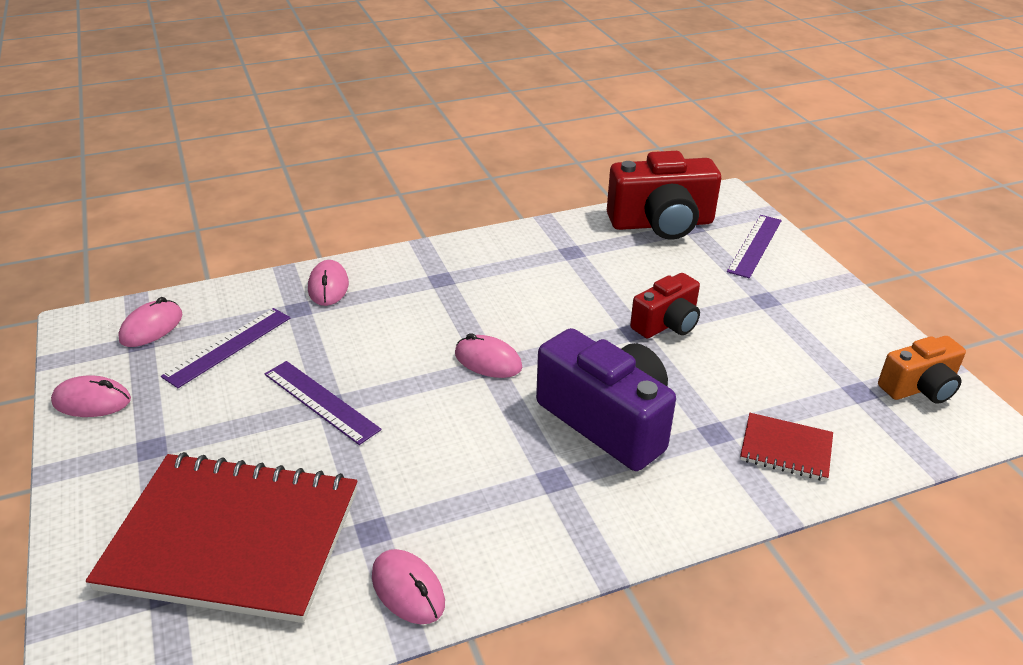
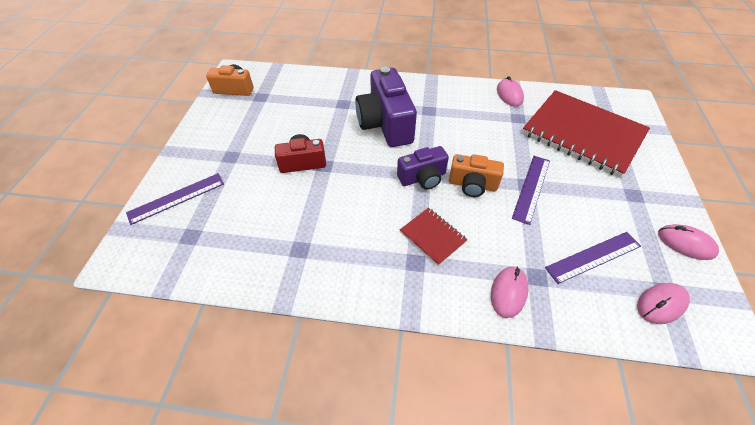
camera: 150 degrees left, 15 degrees up
purple ruler [265,361,381,445] -> purple ruler turned 45 degrees clockwise [512,156,550,225]
pink mouse [455,333,522,378] -> purple camera [397,146,449,190]
red camera [607,151,721,240] -> none
red notebook [740,413,833,481] -> red notebook moved to [400,208,468,266]
none -> orange camera [449,154,504,197]

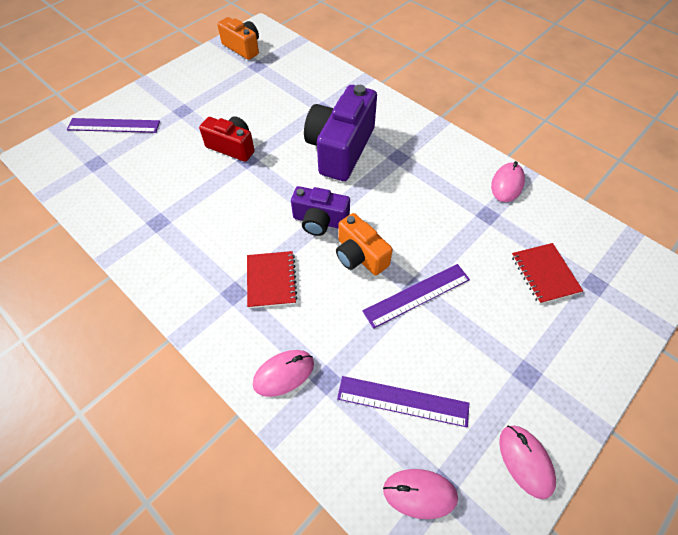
camera: 35 degrees right, 5 degrees up
red notebook [522,90,650,177] -> red notebook [511,243,583,304], size x0.44

